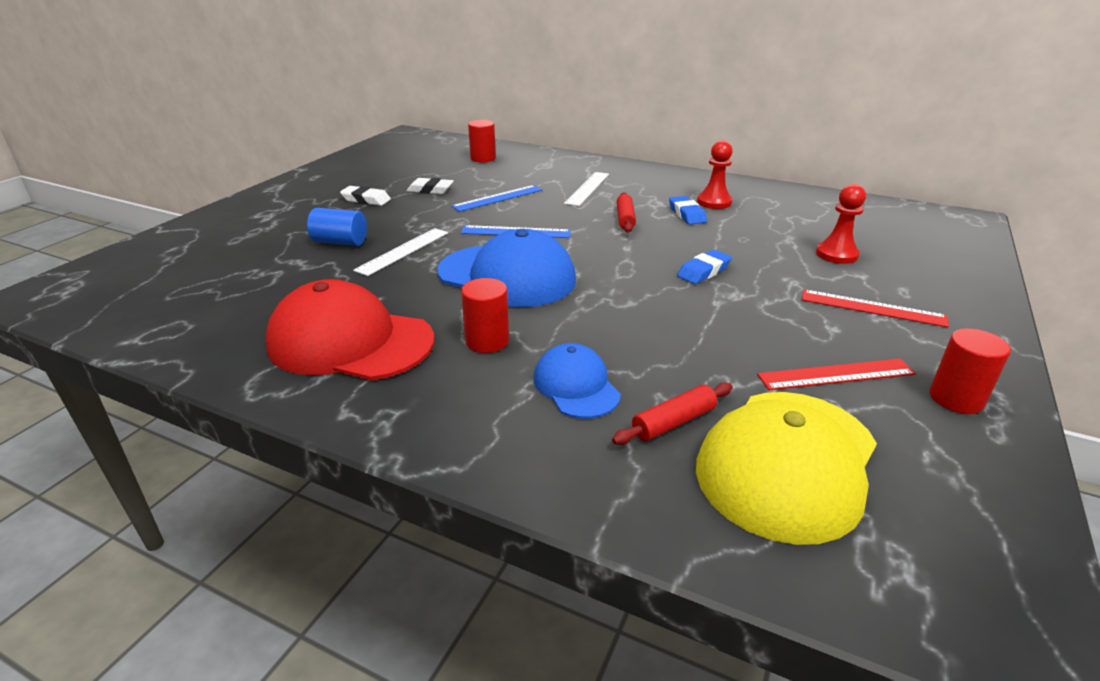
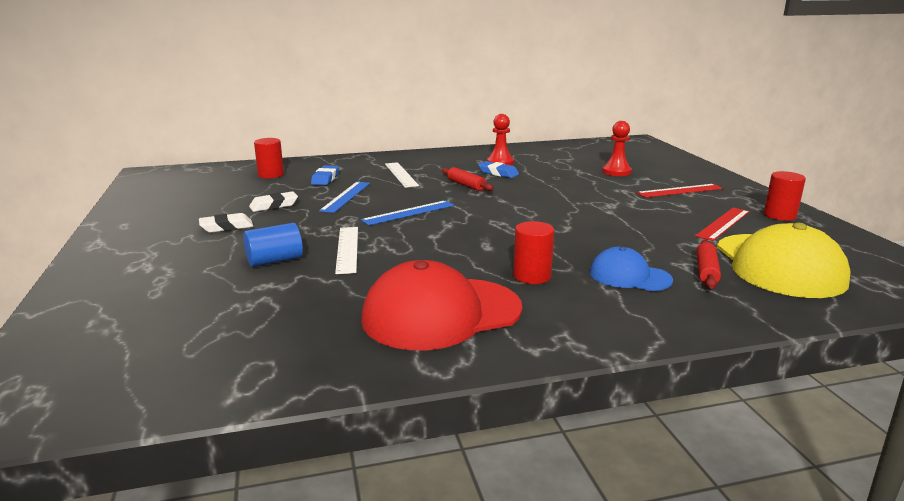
camera: 40 degrees left, 10 degrees down
blue cap [437,229,576,307] -> none
blue eraser [677,250,732,284] -> blue eraser moved to [311,165,339,185]

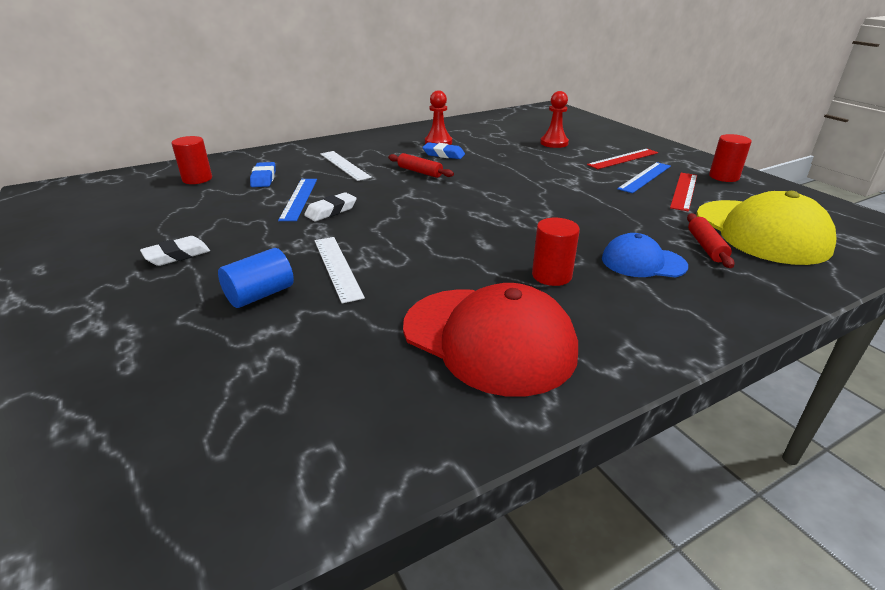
camera: 15 degrees left, 10 degrees up
white eraser [249,191,298,212] -> white eraser moved to [304,192,357,221]
blue ruler [361,200,454,225] -> blue ruler moved to [617,162,671,193]
red cap [361,260,522,350] -> red cap turned 105 degrees counterclockwise [403,283,578,397]

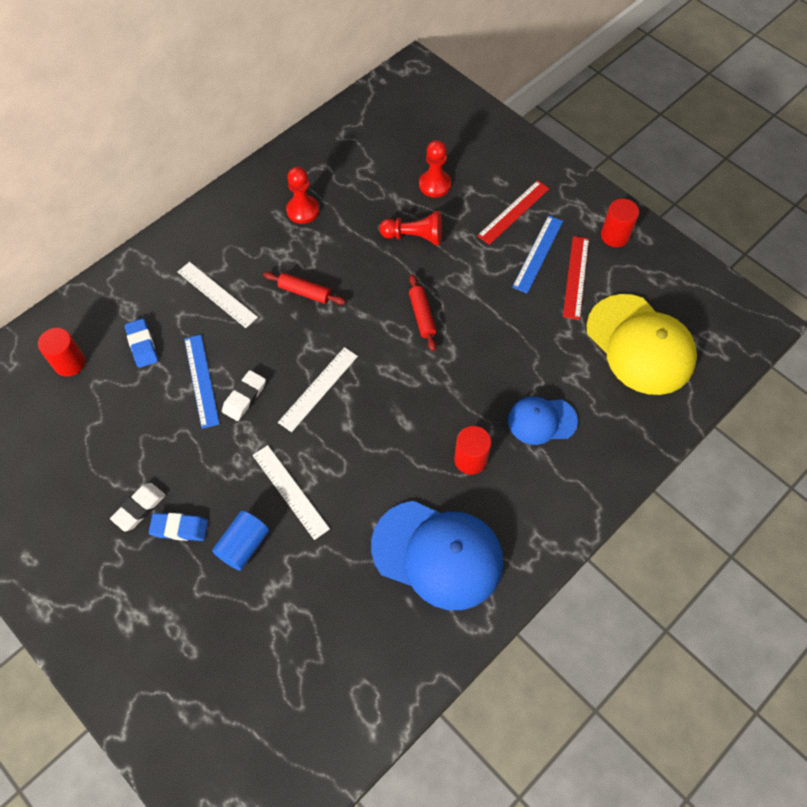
camera: 15 degrees left, 30 degrees up
red cap [403,283,578,397] -> blue cap [371,501,503,610]
blue eraser [422,142,465,159] -> blue eraser moved to [149,513,208,541]
red rolling pin [687,213,734,268] -> red rolling pin moved to [409,274,436,351]
none -> white ruler [278,347,358,432]
none -> red pawn [379,211,442,245]

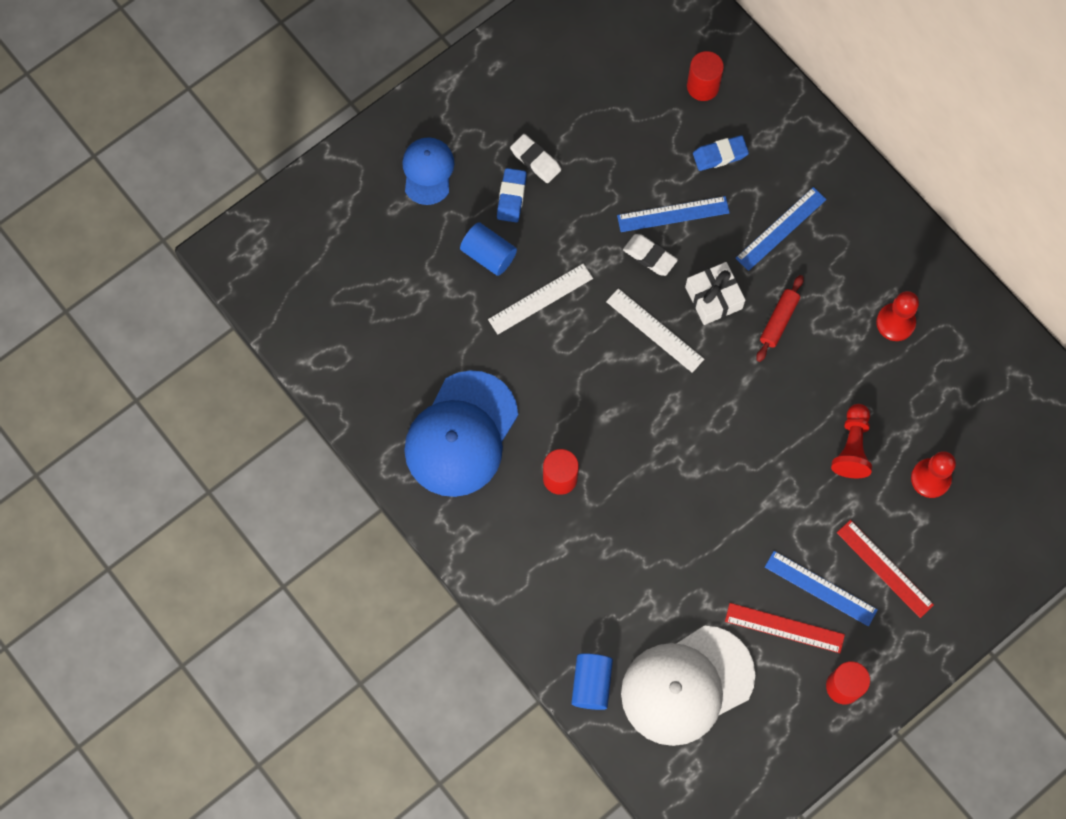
camera: 95 degrees right, 10 degrees up
white ruler [178,262,258,328] -> blue ruler [736,187,827,271]
red rolling pin [409,274,436,351] -> none
blue cap [508,396,578,445] -> blue cap moved to [402,137,454,205]
yellow cap [587,294,697,395] -> white cap [621,626,755,746]
none -> blue cylinder [571,653,613,710]
none -> white gift [685,262,745,325]

